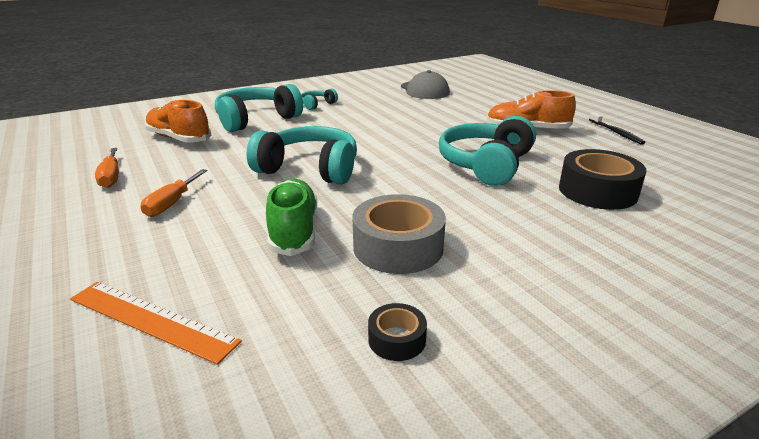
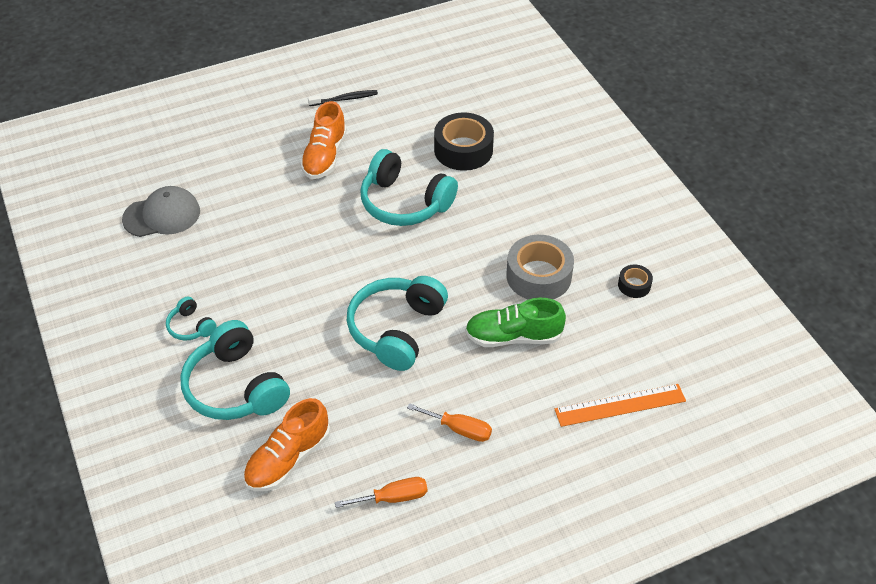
camera: 85 degrees left, 20 degrees up
orange ruler [70,282,242,365] -> orange ruler turned 45 degrees clockwise [555,384,686,427]

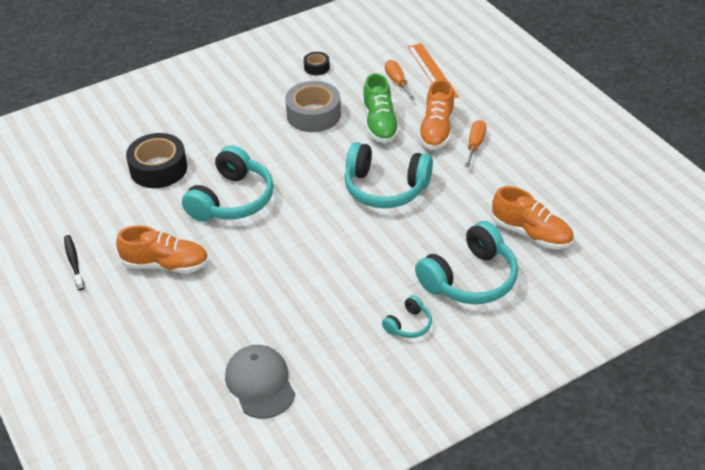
camera: 95 degrees left, 5 degrees down
orange screwdriver [335,477,428,508] -> orange screwdriver moved to [385,60,415,100]
none -> orange shoe [418,79,454,150]

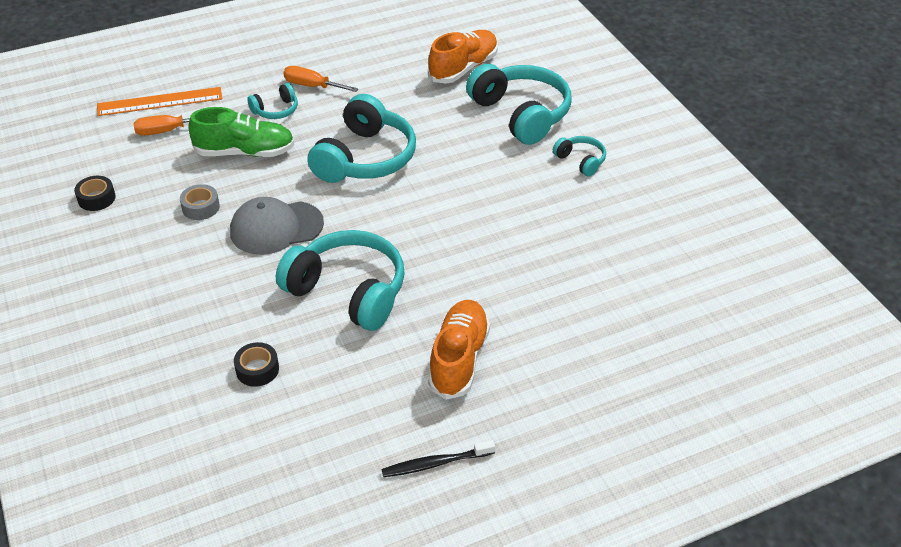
camera: 85 degrees left, 0 degrees up
black tape [126,133,187,188] -> black tape [234,342,279,387], size x0.50
grey cap [225,345,295,418] -> grey cap moved to [230,197,324,255]
grey tape [285,81,341,132] -> grey tape [180,184,220,220], size x0.50
orange shoe [418,79,454,150] -> turquoise headphones [247,83,298,119]

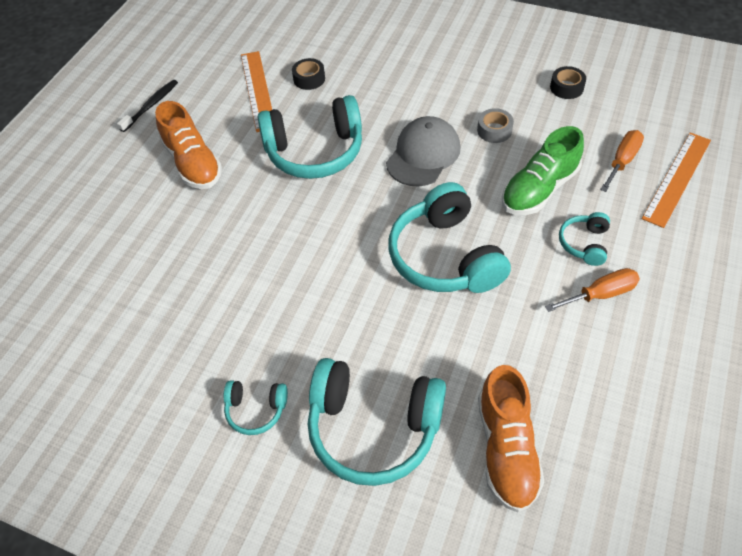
camera: 140 degrees right, 10 degrees up
none -> orange ruler [241,51,272,132]

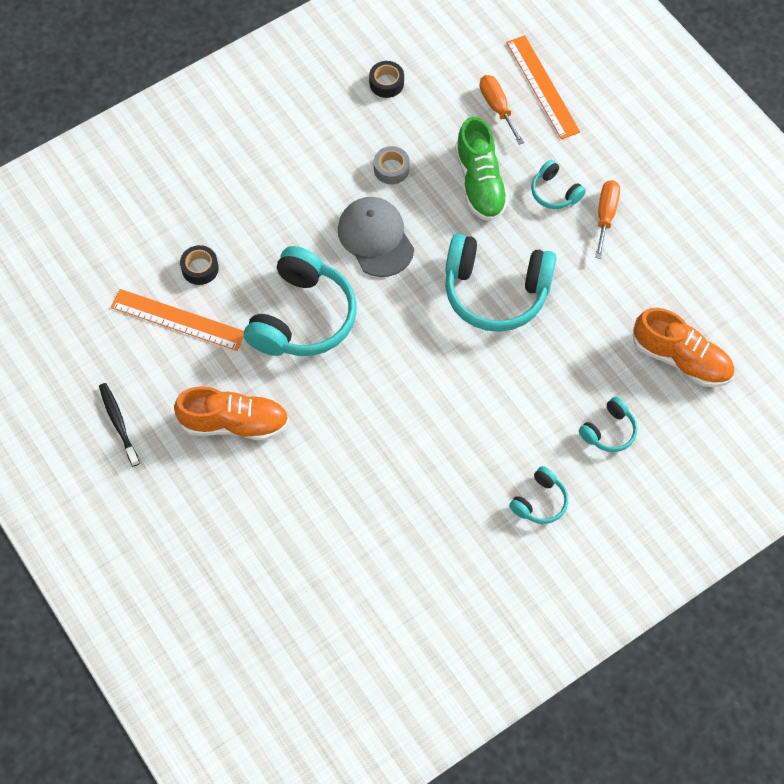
camera: 60 degrees left, 10 degrees up
turquoise headphones [308,358,446,486] -> turquoise headphones [579,397,637,452], size x0.48

